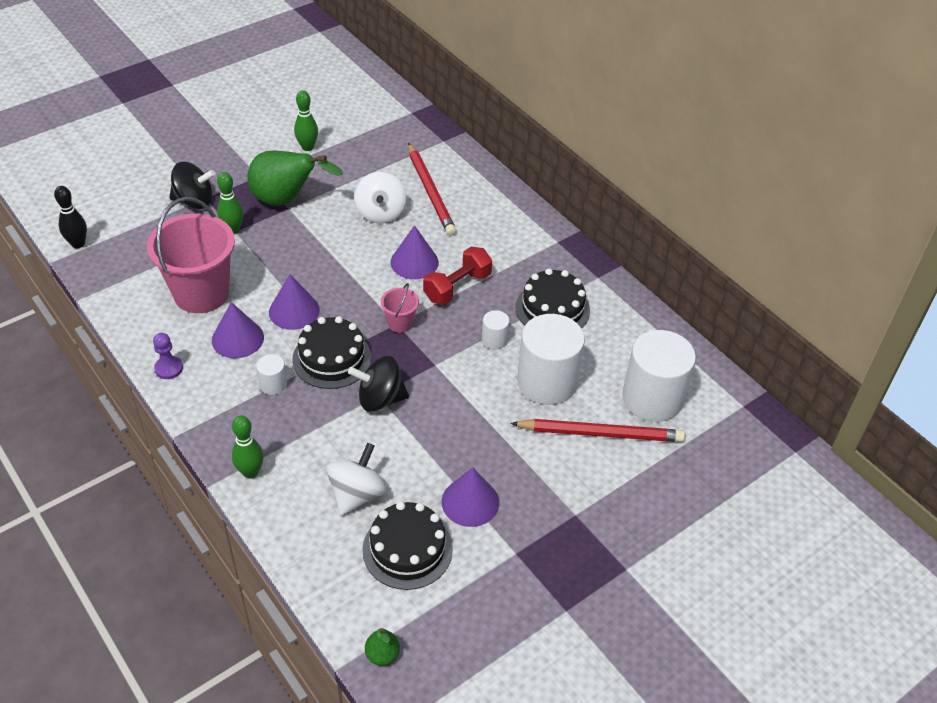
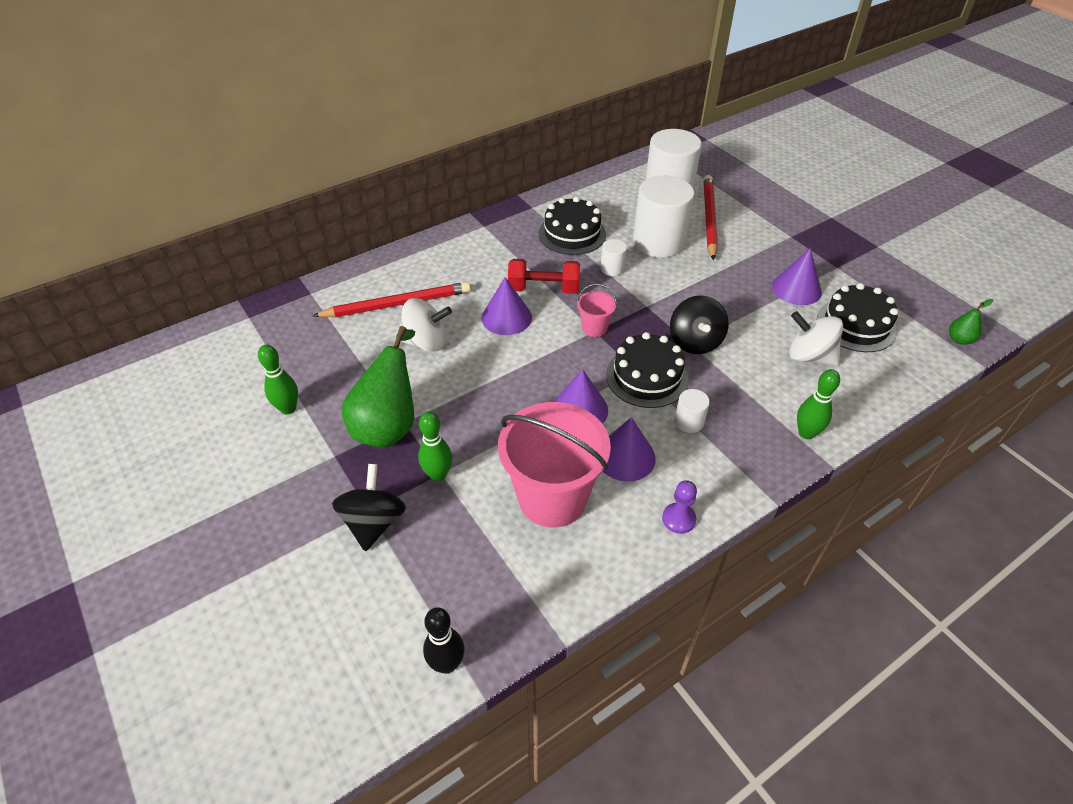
camera: 85 degrees left, 0 degrees up
red dumbbell [423,247,492,305] -> red dumbbell turned 45 degrees counterclockwise [508,259,580,294]

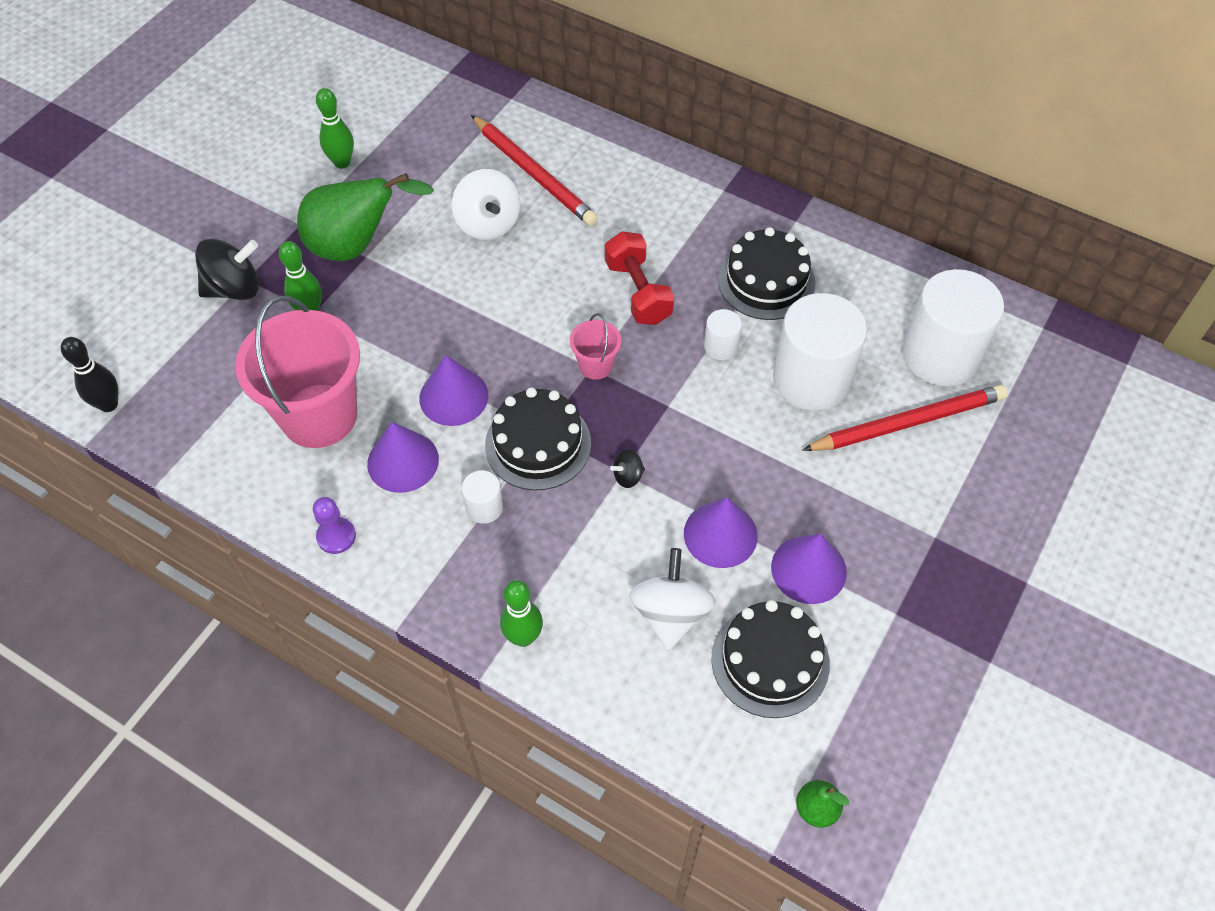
camera: 65 degrees right, 10 degrees up
purple cone [481,277,532,335] -> purple cone moved to [684,497,758,568]
black spinning top [670,295,729,354] -> black spinning top [610,450,645,488], size x0.48

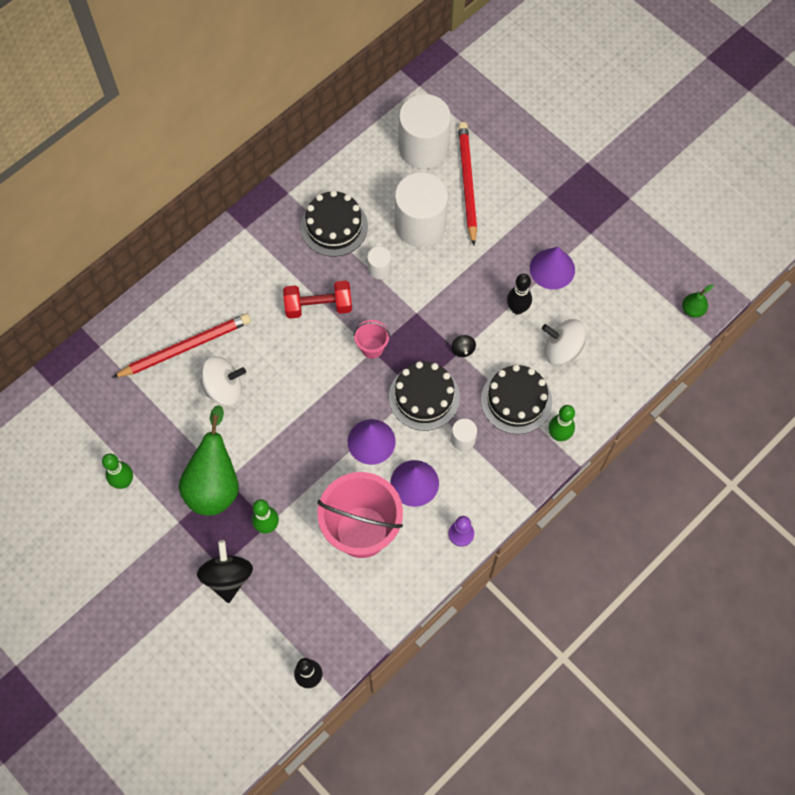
camera: 75 degrees left, 10 degrees up
purple cone [684,497,758,568] -> black bowling pin [507,274,532,315]
black cake [711,600,830,718] -> black cake moved to [481,364,552,434]

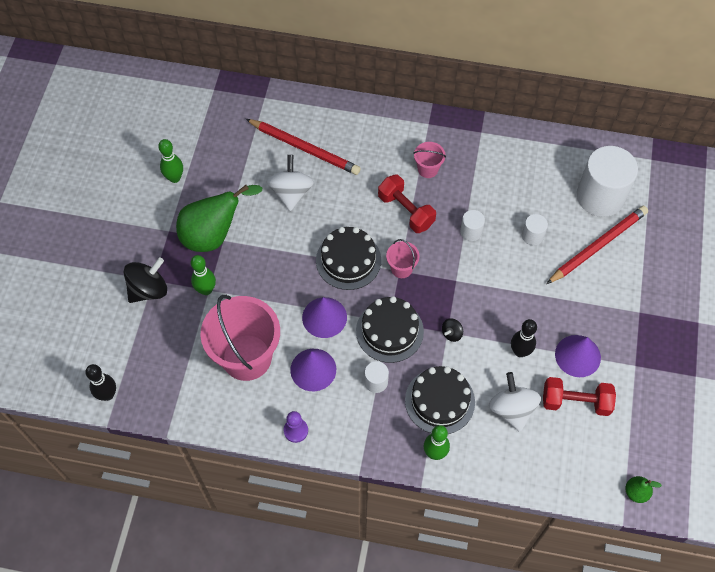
camera: 55 degrees right, 5 degrees down
white spinning top [198,356,246,406] -> white spinning top turned 135 degrees counterclockwise [267,155,314,211]
black cake [301,190,368,257] -> black cake moved to [316,227,381,290]
white cylinder [395,172,448,247] -> white cylinder [522,214,548,245], size x0.45
none -> pink bucket [413,142,446,178]
none -> red dumbbell [543,377,616,416]

